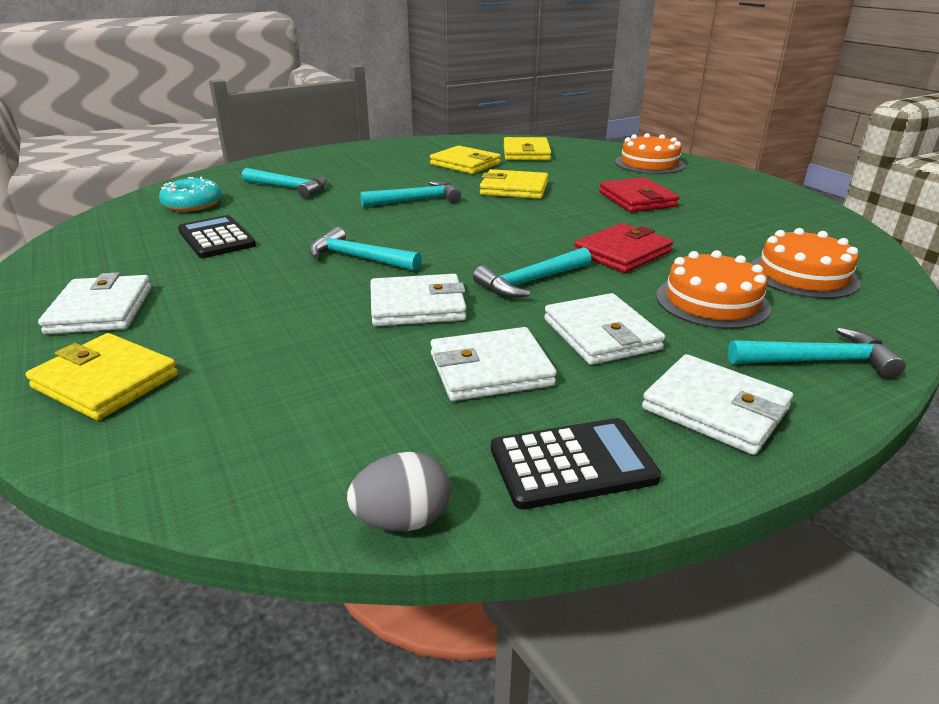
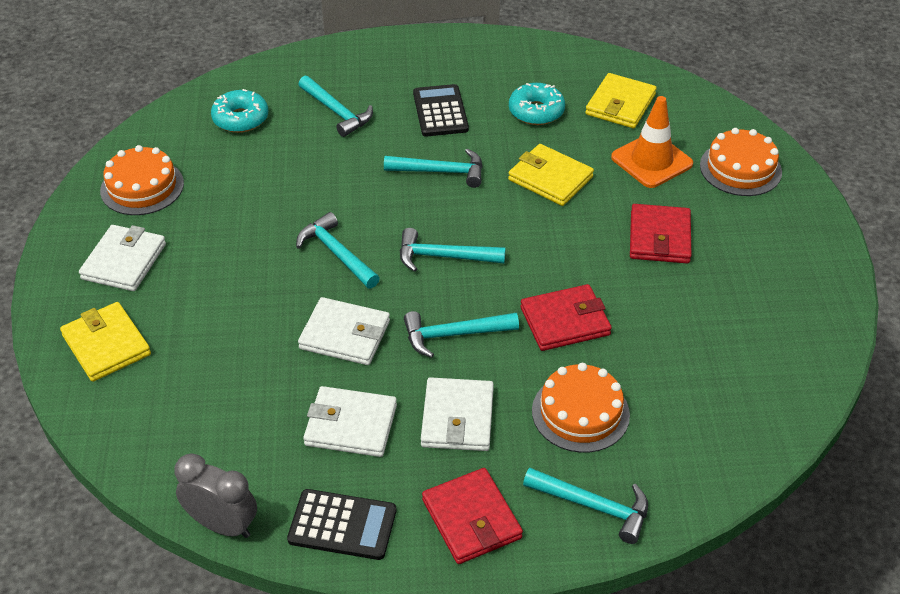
camera: 25 degrees right, 15 degrees up
black calculator [178,215,256,258] -> black calculator moved to [413,84,469,136]
grey egg [347,452,451,531] -> grey clock [174,453,257,538]
yellow wallet [430,145,501,174] -> turquoise donut [509,83,565,125]
white wallet [642,354,793,455] -> red wallet [422,468,523,564]
orange cake [751,228,861,299] -> orange cake moved to [100,145,184,215]
none -> turquoise hammer [400,228,506,272]
none -> orange traffic cone [611,96,693,188]

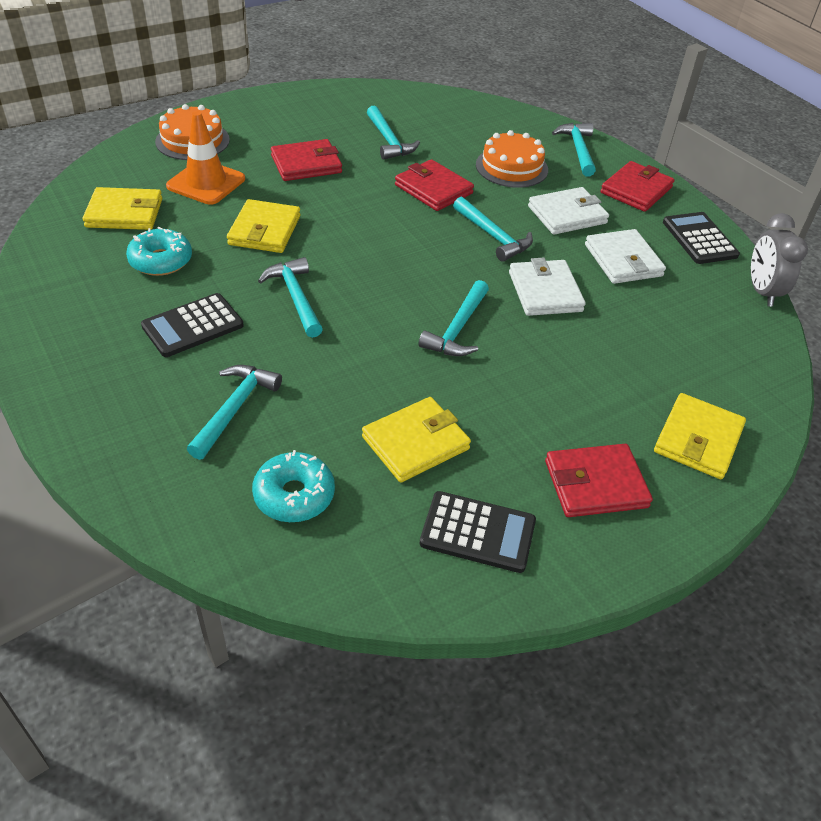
camera: 120 degrees left, 0 degrees up
white wallet [79,225,166,291] -> red wallet [545,444,653,517]
orange cake [100,145,184,215] -> black calculator [420,491,536,573]
turquoise hammer [400,228,506,272] -> turquoise hammer moved to [367,105,420,160]
none -> yellow wallet [362,397,471,483]

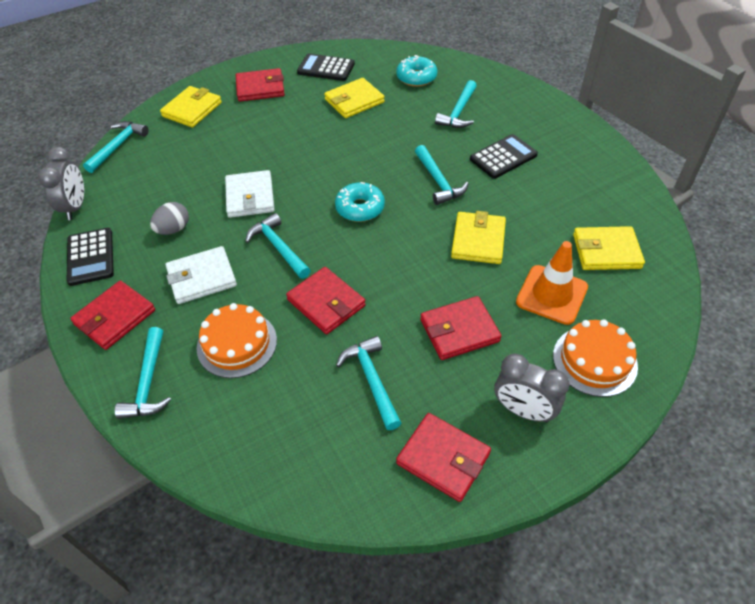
camera: 175 degrees left, 5 degrees up
turquoise donut [126,227,192,276] -> turquoise donut moved to [335,182,385,222]
turquoise hammer [418,280,489,356] -> turquoise hammer moved to [83,121,149,173]
white wallet [585,229,666,284] -> grey egg [150,202,189,235]
none -> red wallet [396,413,491,502]
none -> grey clock [494,354,570,422]

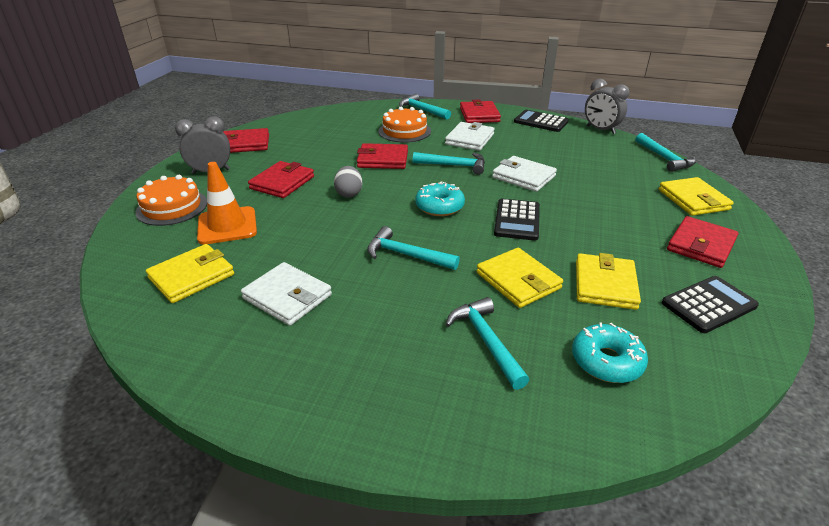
camera: 135 degrees right, 15 degrees down
grey egg [150,202,189,235] -> grey egg moved to [334,166,362,198]
turquoise hammer [336,336,401,430] -> none
yellow wallet [451,211,506,264] -> yellow wallet moved to [477,248,563,308]
black calculator [470,134,538,179] -> black calculator moved to [494,199,540,241]
none -> white wallet [241,262,332,326]

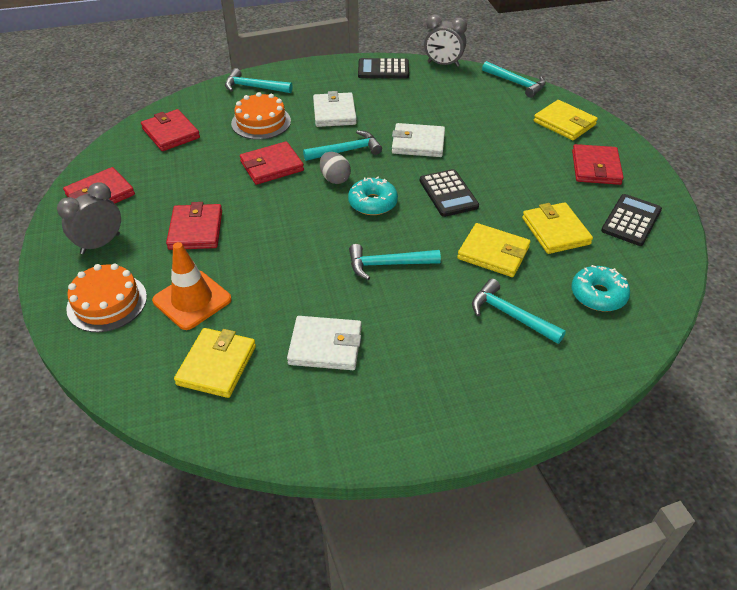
camera: 30 degrees left, 10 degrees up
grey egg [334,166,362,198] -> grey egg moved to [320,152,351,184]
red wallet [460,99,501,123] -> red wallet moved to [141,109,200,151]

